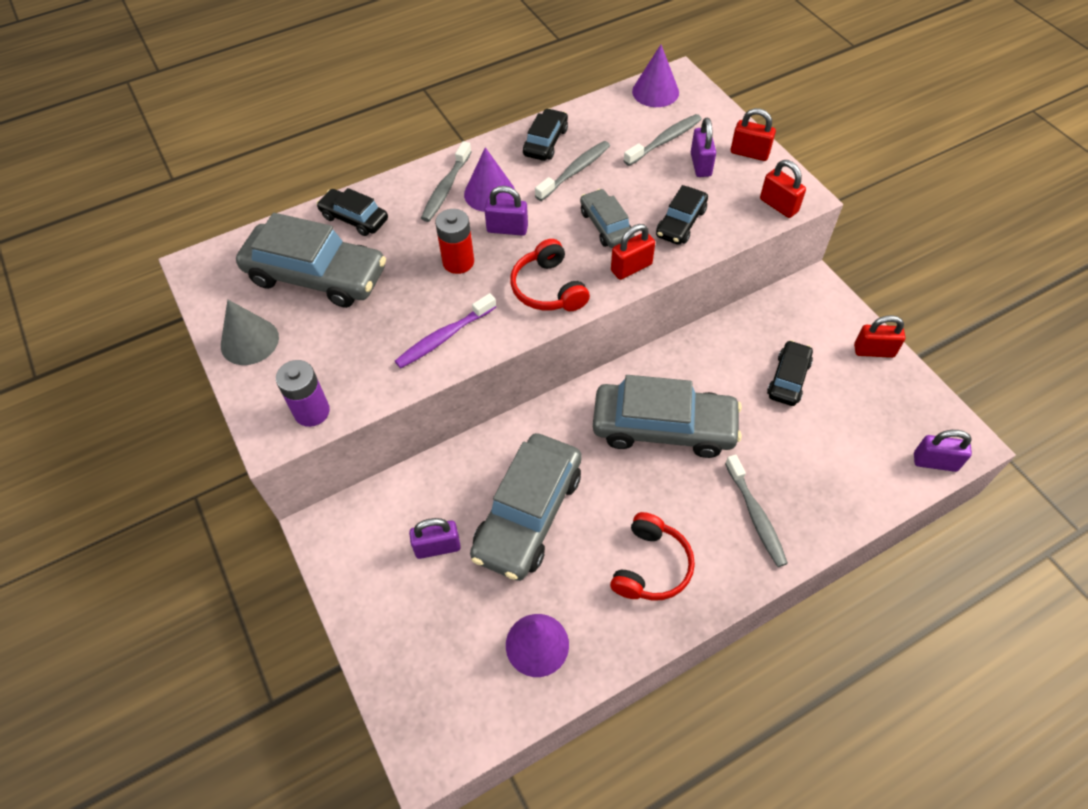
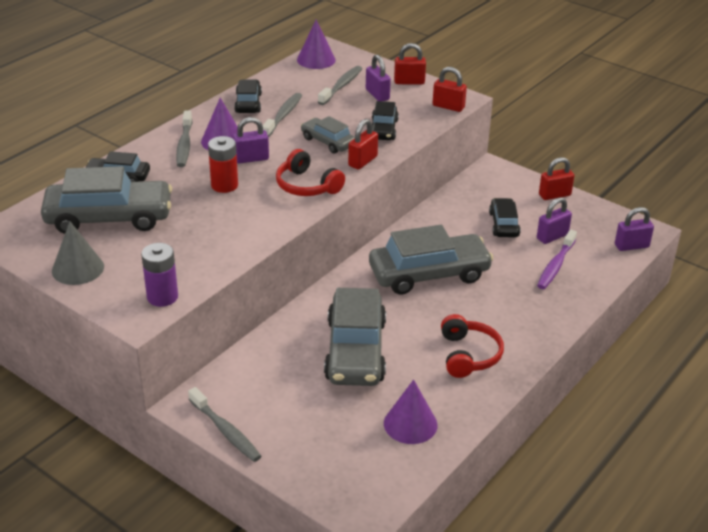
camera: 25 degrees left, 20 degrees down
purple toothbrush [395,293,496,368] -> purple toothbrush moved to [537,230,577,289]
purple padlock [409,518,461,559] -> purple padlock moved to [537,197,572,244]
grey toothbrush [725,454,788,567] -> grey toothbrush moved to [188,387,261,462]

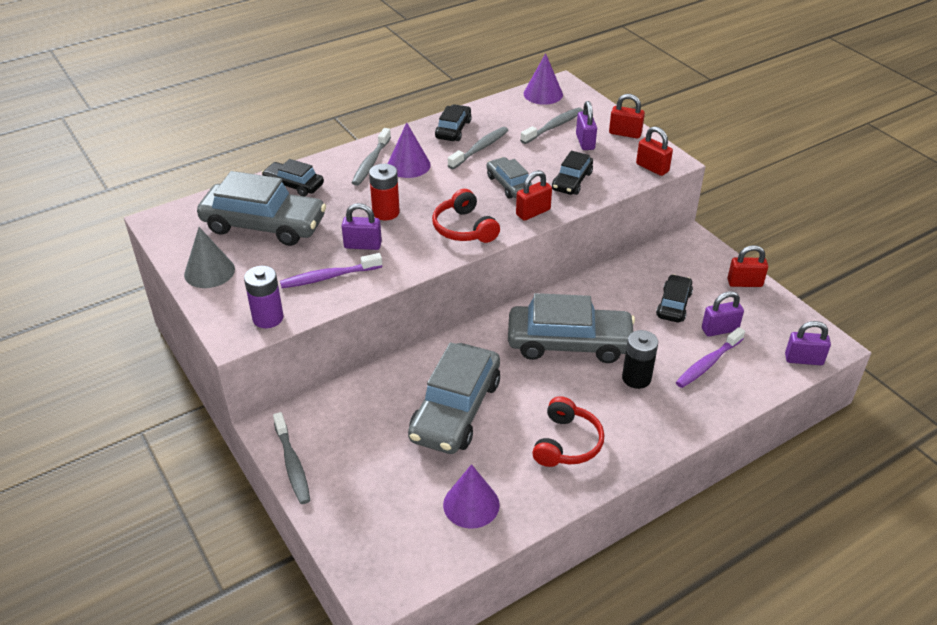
camera: 20 degrees right, 5 degrees up
purple padlock [233,117,269,163] -> purple padlock moved to [342,203,382,250]
none -> purple toothbrush [280,253,382,288]
none -> black battery [622,330,658,389]

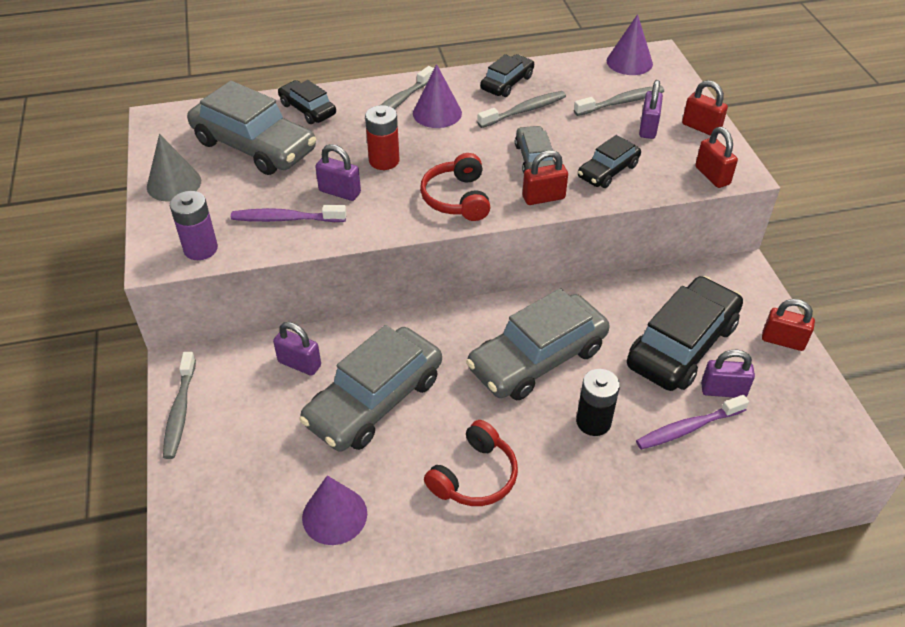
camera: 20 degrees right, 5 degrees up
grey car [508,293,635,363] -> grey car turned 120 degrees clockwise [466,288,610,400]
black car [656,274,693,323] -> black car [627,276,743,391], size x1.90
purple padlock [785,321,831,365] -> purple padlock moved to [273,322,321,376]

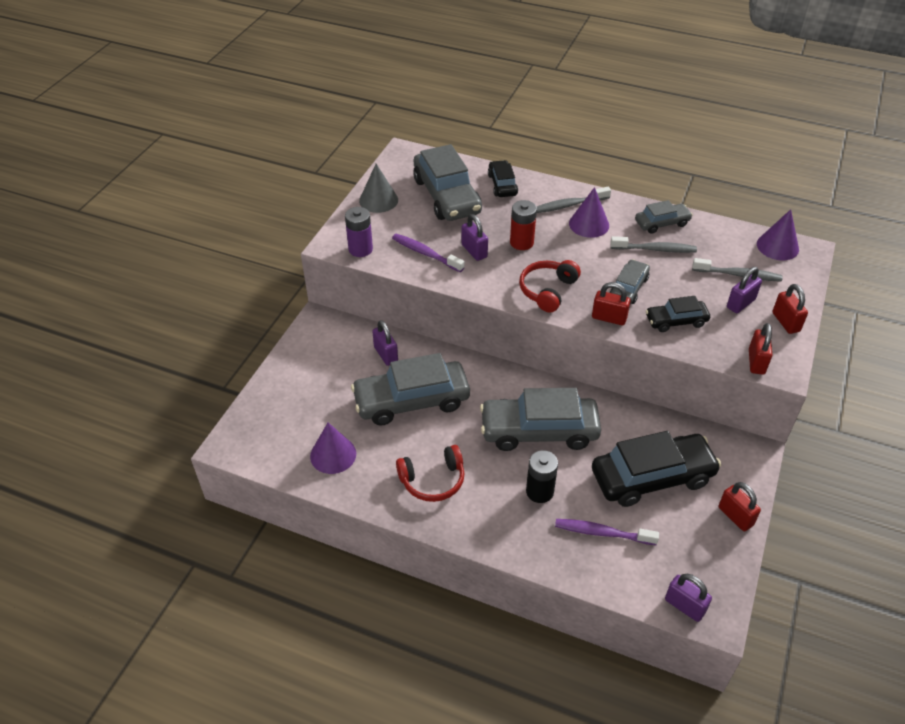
camera: 35 degrees right, 0 degrees up
grey toothbrush [163,352,196,459] -> none
black car [480,54,534,97] -> grey car [635,200,693,234]
purple padlock [701,350,755,398] -> purple padlock moved to [665,573,712,622]

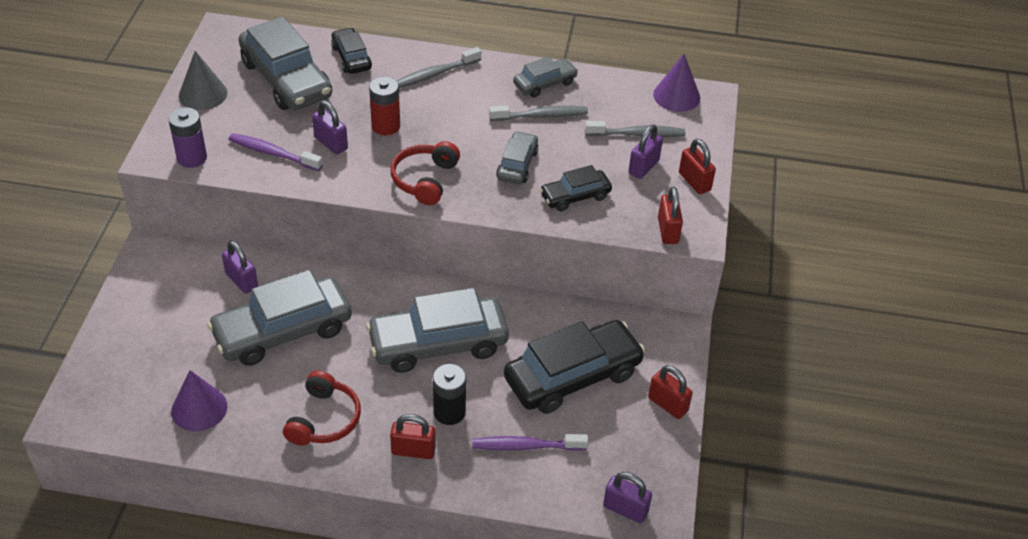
camera: 15 degrees left, 0 degrees up
red headphones [396,445,464,502] -> red headphones turned 45 degrees counterclockwise [283,370,361,446]
purple cone [569,187,609,238] -> none
red padlock [592,282,631,325] -> red padlock moved to [390,414,436,459]

